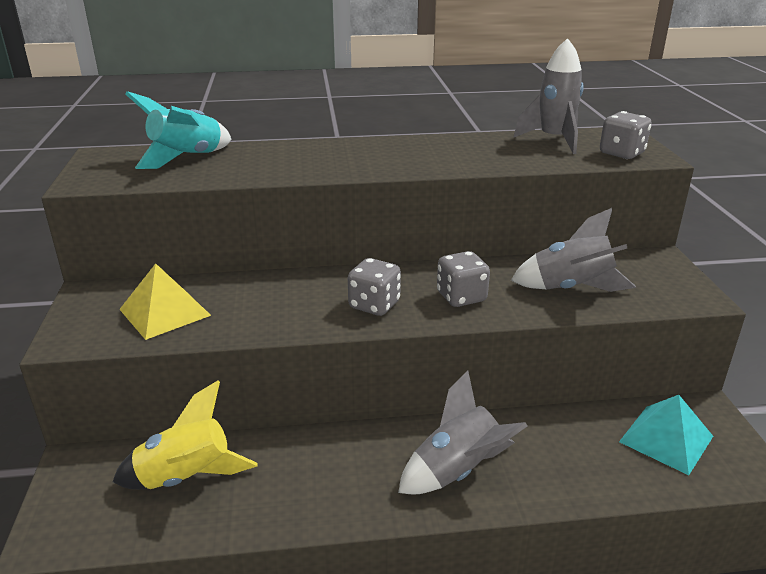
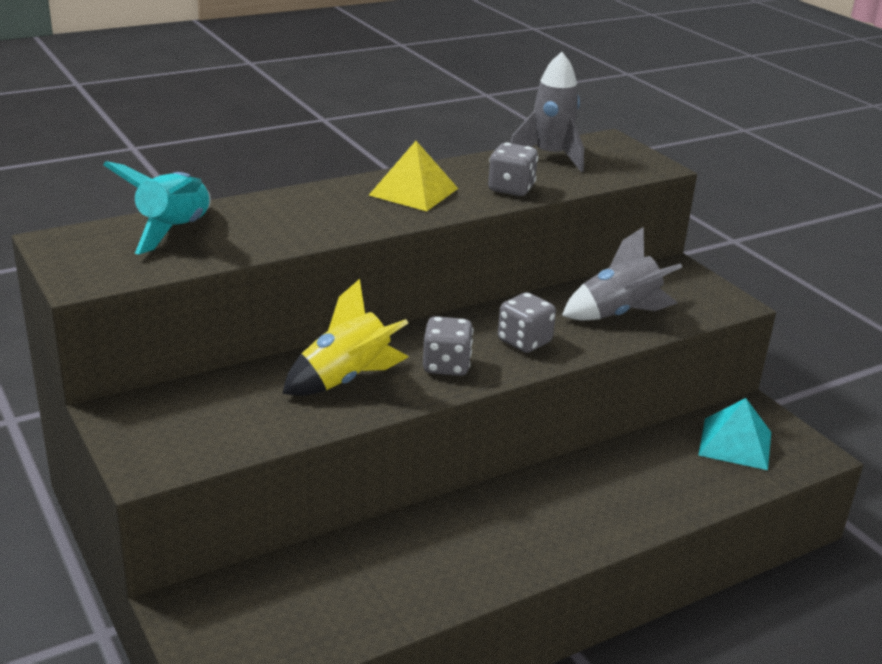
camera: 25 degrees left, 0 degrees up
yellow rocket [113,381,258,489] -> yellow rocket moved to [282,279,408,396]
yellow pyramid [119,263,211,340] -> yellow pyramid moved to [369,141,458,211]
grey rocket [398,370,528,494] -> none
grey dice [600,111,652,159] -> grey dice moved to [488,143,538,196]

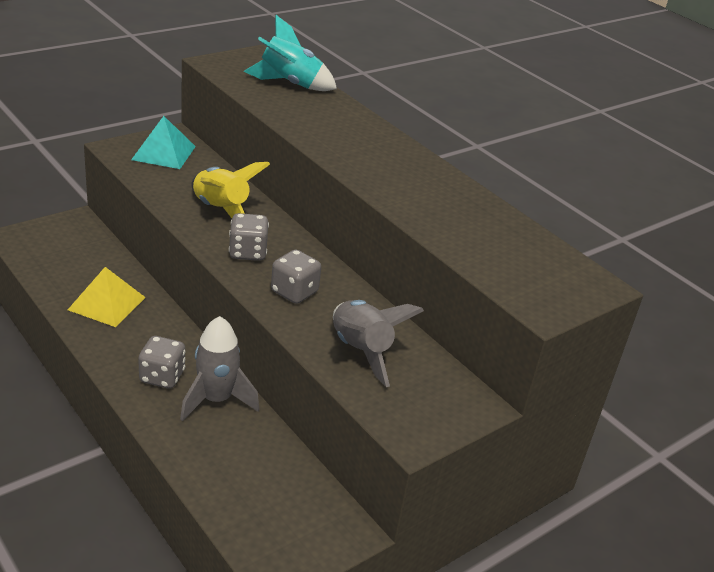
camera: 80 degrees right, 5 degrees up
yellow pyramid [369,141,458,211] -> yellow pyramid moved to [68,267,146,327]
grey dice [488,143,538,196] -> grey dice moved to [138,336,186,389]
grey rocket [511,52,584,172] -> grey rocket moved to [180,316,259,421]
turquoise pyramid [698,398,771,470] -> turquoise pyramid moved to [131,116,196,169]

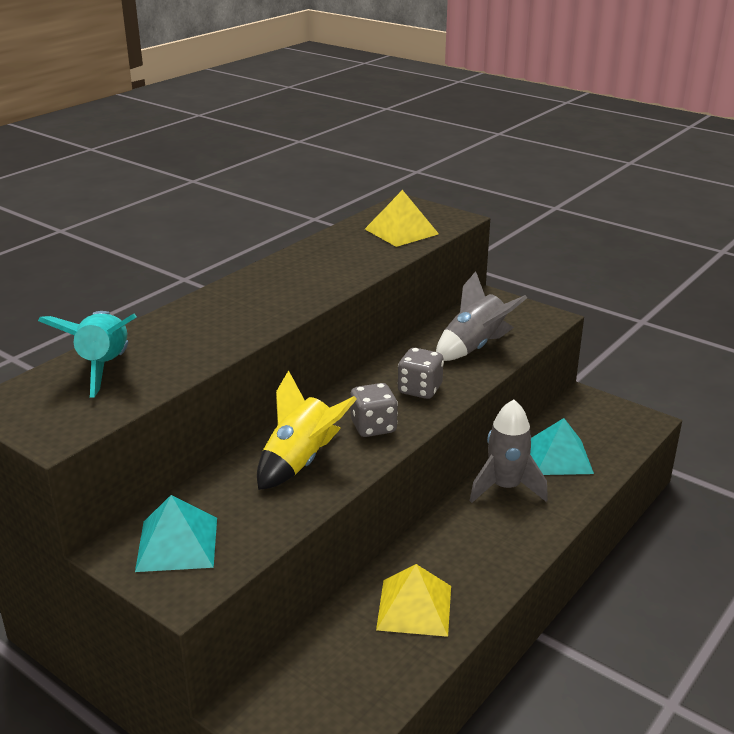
camera: 100 degrees left, 5 degrees down
grey dice [138,336,186,389] -> none
none -> yellow pyramid [365,190,439,247]
none -> turquoise pyramid [530,418,594,475]

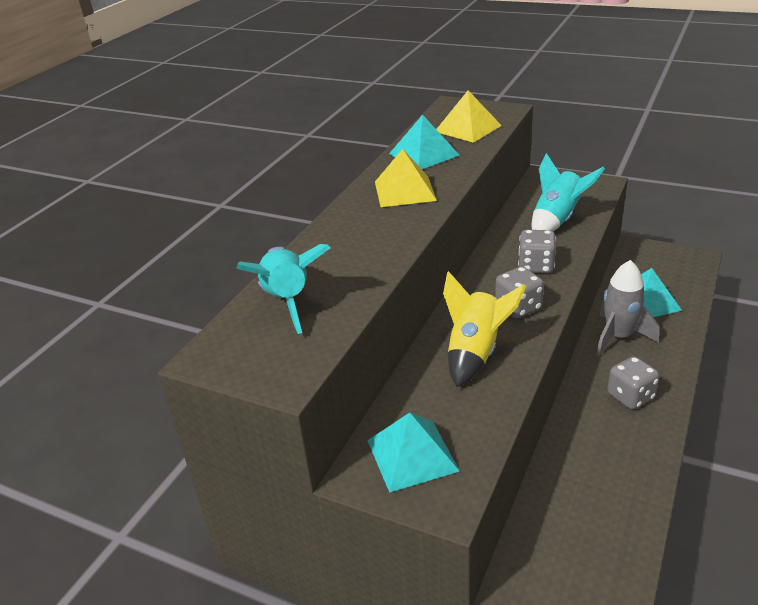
camera: 10 degrees left, 5 degrees up
yellow pyramid [376,564,451,637] -> yellow pyramid moved to [375,149,437,207]
grey rocket [436,271,527,361] -> turquoise rocket [532,153,605,231]
none -> turquoise pyramid [389,115,460,169]
none -> grey dice [608,356,659,410]

